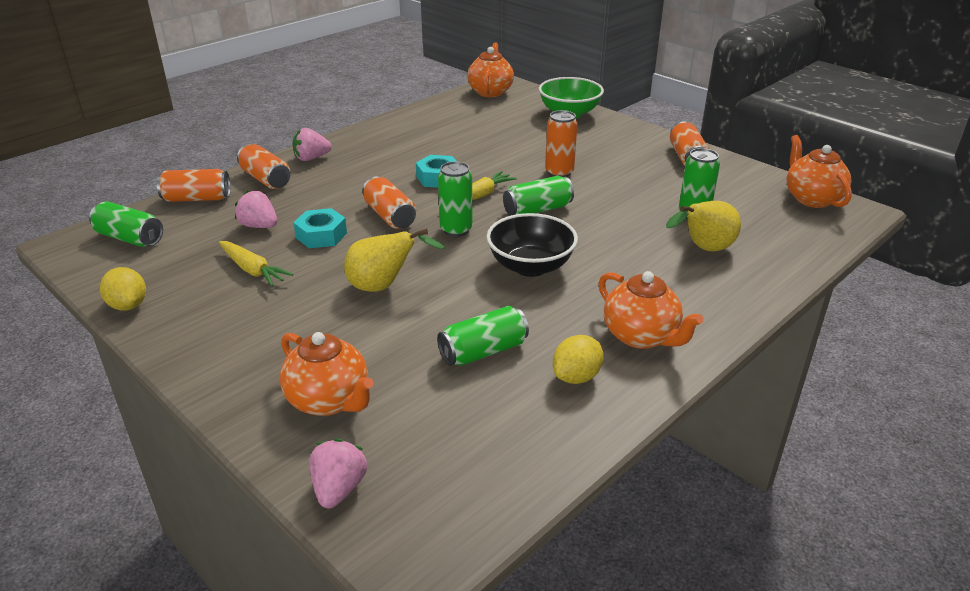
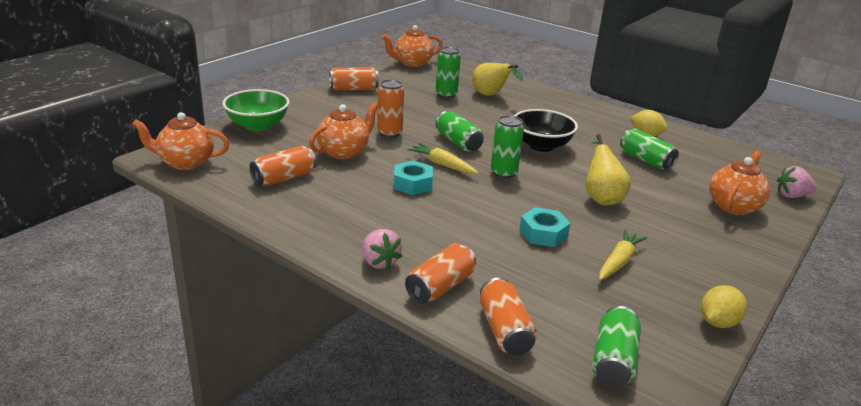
camera: 100 degrees left, 5 degrees down
pink strawberry [235,190,277,228] -> none
orange can [362,176,416,229] -> orange can moved to [250,145,316,186]
orange teapot [599,271,704,349] -> orange teapot moved to [309,102,379,159]

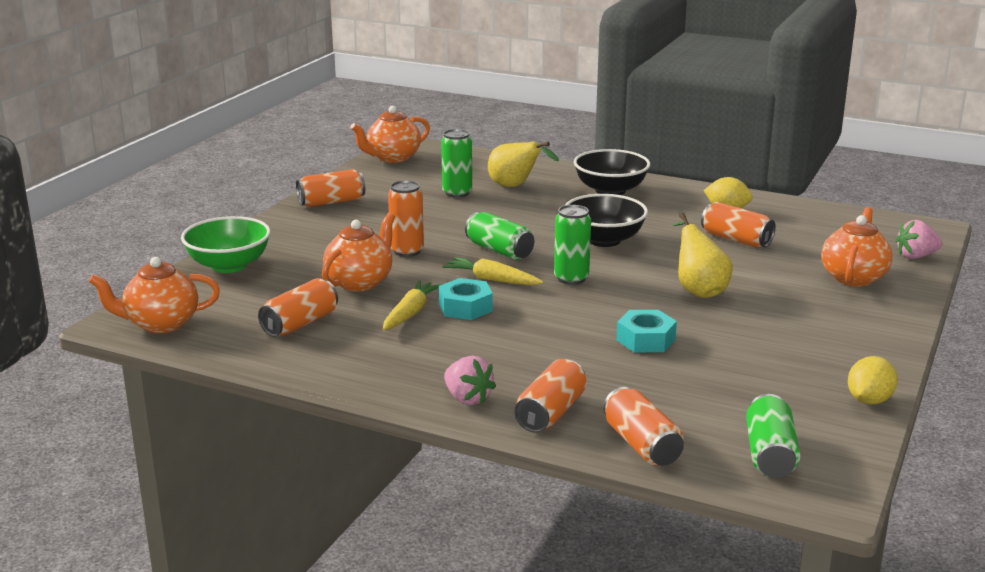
camera: 10 degrees left, 5 degrees down
yellow carrot [599,230,647,280] -> yellow carrot moved to [383,280,443,331]
green can [620,128,679,170] -> orange can [701,202,776,248]
none -> black bowl [574,149,650,195]

